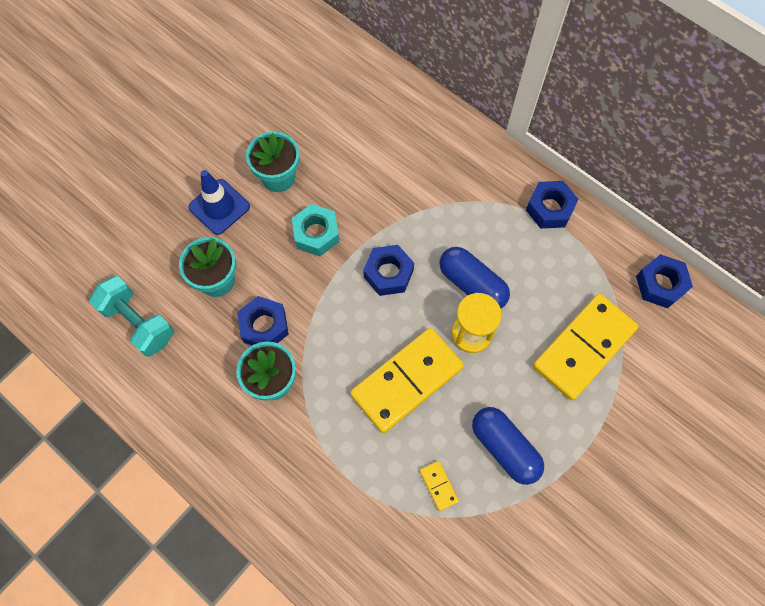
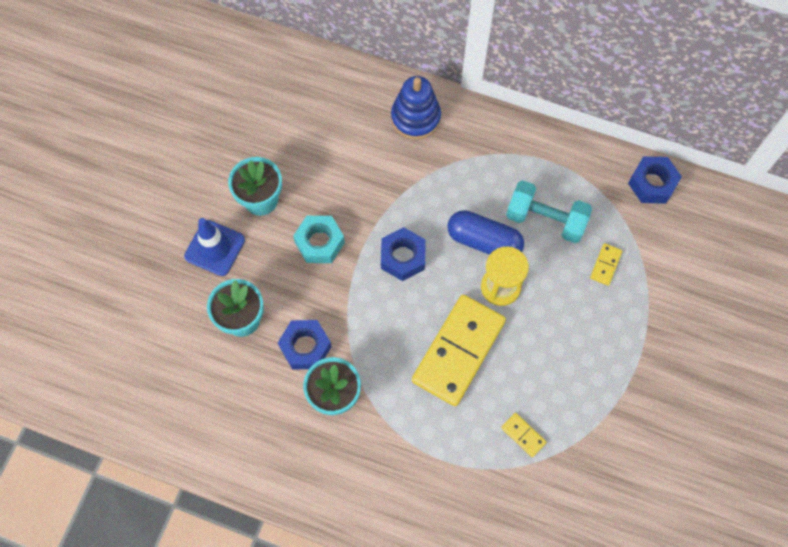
camera: 20 degrees left, 0 degrees up
turquoise dumbbell [89,276,174,357] -> turquoise dumbbell moved to [506,180,592,243]
blue capsule [472,407,544,485] -> none
blue nut [526,181,579,229] -> none
yellow domino [533,293,639,401] -> yellow domino [590,243,622,286], size x0.40
none -> blue stacking toy [391,76,441,140]

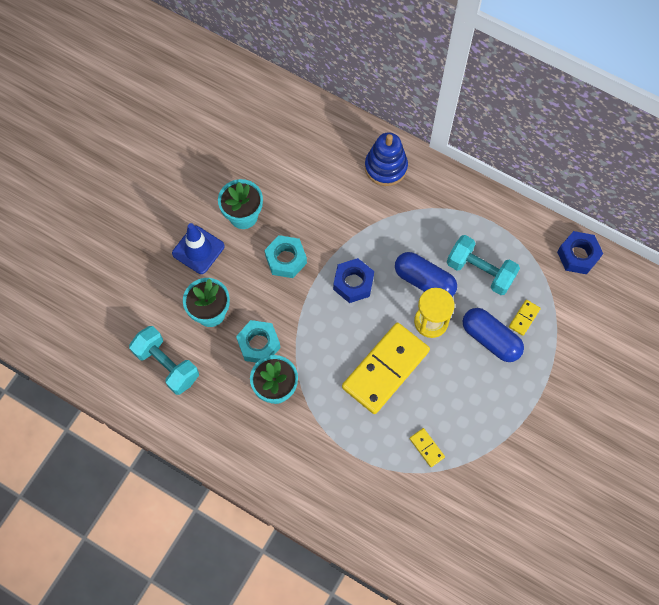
camera: 10 degrees right, 0 degrees up
blue nut [278,320,332,370] -> turquoise nut [236,320,281,363]
none -> turquoise dumbbell [129,326,199,395]
none -> blue capsule [463,308,524,362]

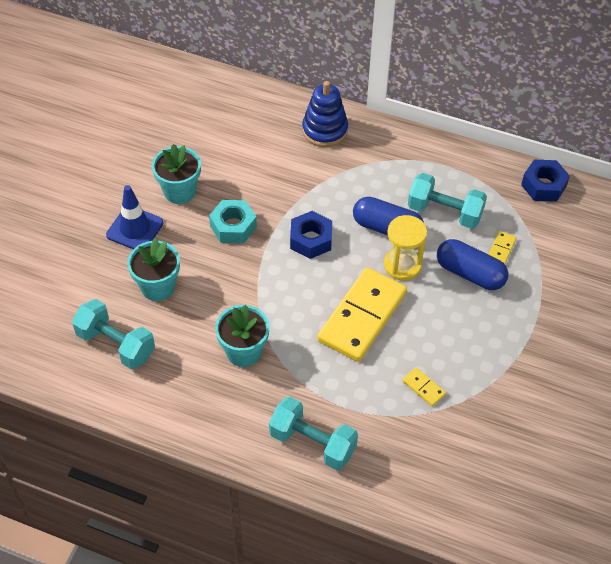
camera: 10 degrees left, 15 degrees down
turquoise nut [236,320,281,363] -> none
none -> turquoise dumbbell [269,397,358,470]

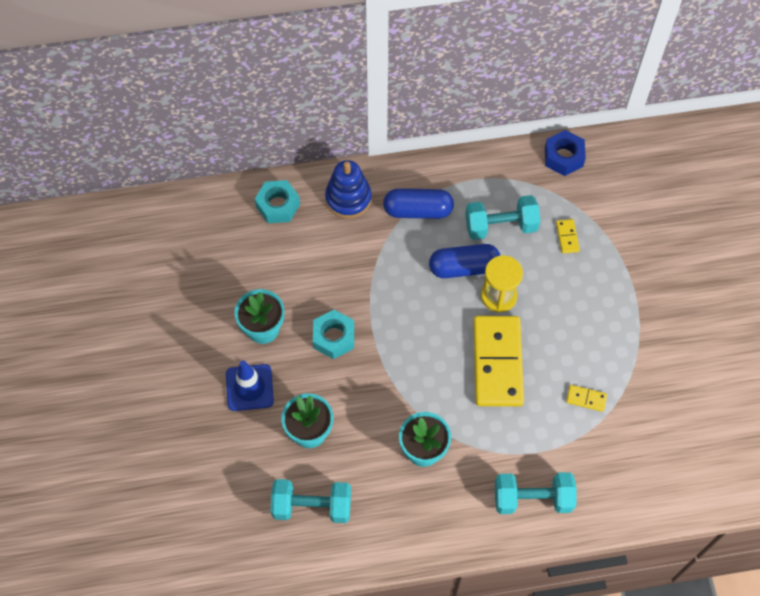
camera: 30 degrees left, 10 degrees up
blue nut [290,211,332,259] -> none
blue capsule [437,239,508,290] -> blue capsule moved to [383,188,454,219]
none -> turquoise nut [255,180,300,223]

